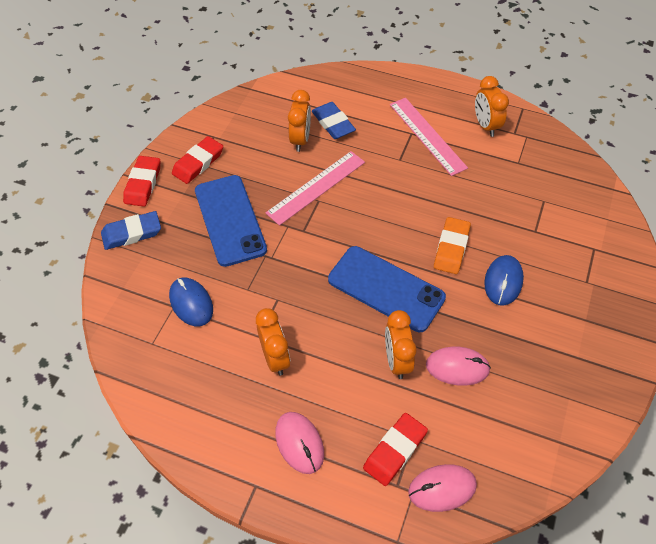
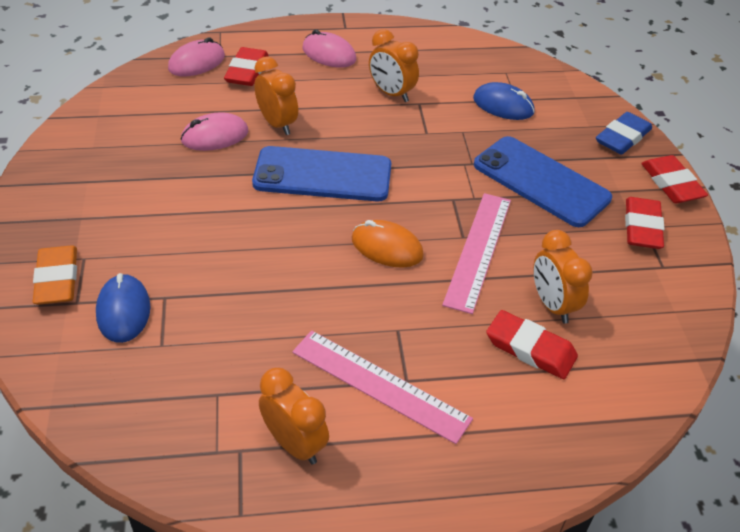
camera: 150 degrees right, 10 degrees down
blue eraser [312,102,356,139] -> red eraser [486,310,578,379]
orange eraser [434,217,471,274] -> orange eraser moved to [33,245,77,305]
blue mouse [484,255,524,306] -> blue mouse moved to [96,273,150,343]
none -> orange mouse [352,220,424,268]

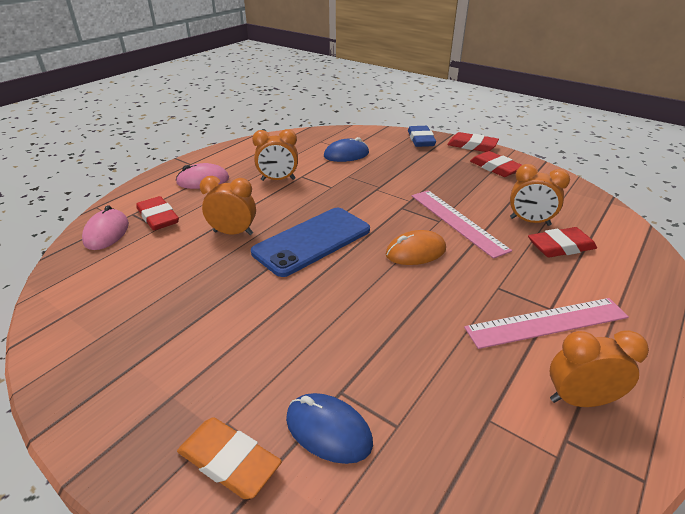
camera: 45 degrees left, 10 degrees down
pink mouse [180,112,248,151] -> none
blue phone [474,136,612,227] -> none

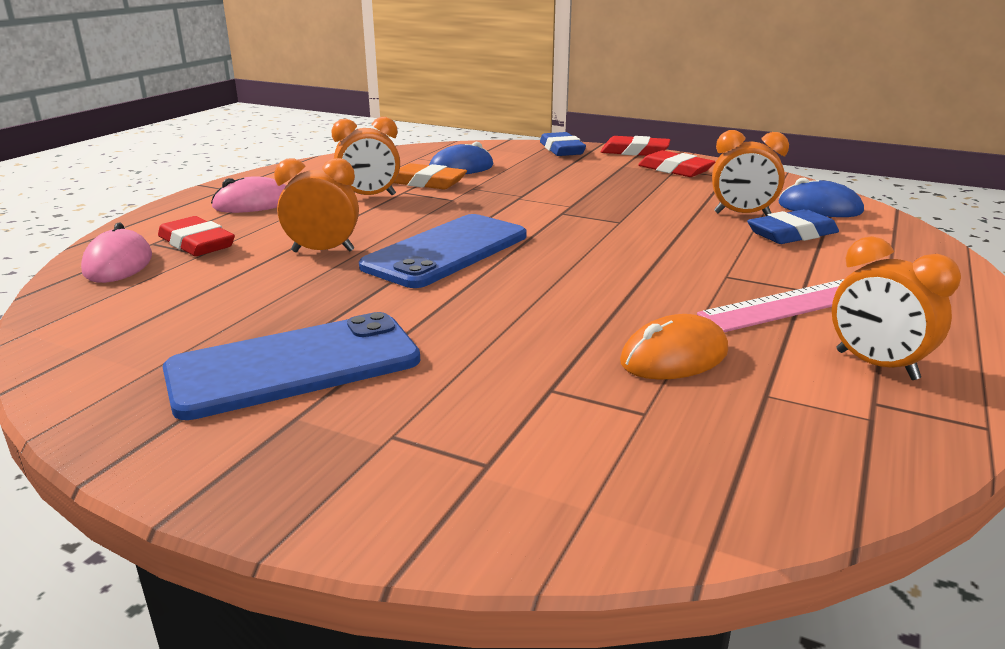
camera: 10 degrees left, 10 degrees down
orange eraser [177,417,282,499] -> orange eraser moved to [394,163,467,189]
blue mouse [286,393,373,464] -> blue mouse moved to [779,178,864,217]
orange mouse [386,230,446,265] -> orange mouse moved to [620,314,728,380]
pink ruler [412,190,512,259] -> none
red eraser [528,227,597,258] -> blue eraser [747,209,839,244]
orange clock [550,330,649,407] -> orange clock turned 120 degrees counterclockwise [832,236,961,380]
none -> blue phone [163,312,420,420]

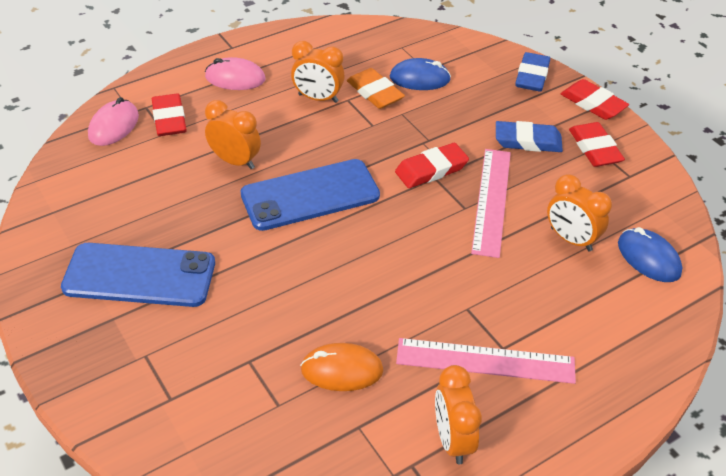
camera: 30 degrees right, 20 degrees up
blue eraser [747,209,839,244] -> blue eraser moved to [496,121,563,152]
none -> red eraser [395,143,469,188]
none -> pink ruler [471,149,511,258]

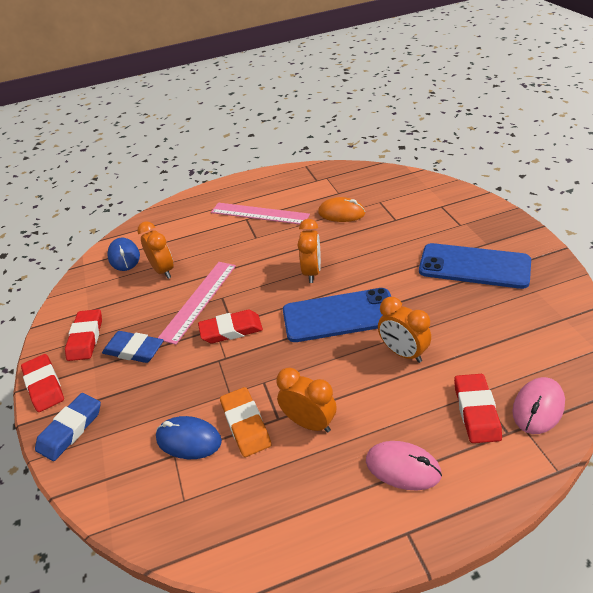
camera: 160 degrees left, 5 degrees down
orange clock [435,365,482,464] -> orange clock moved to [297,219,321,283]

